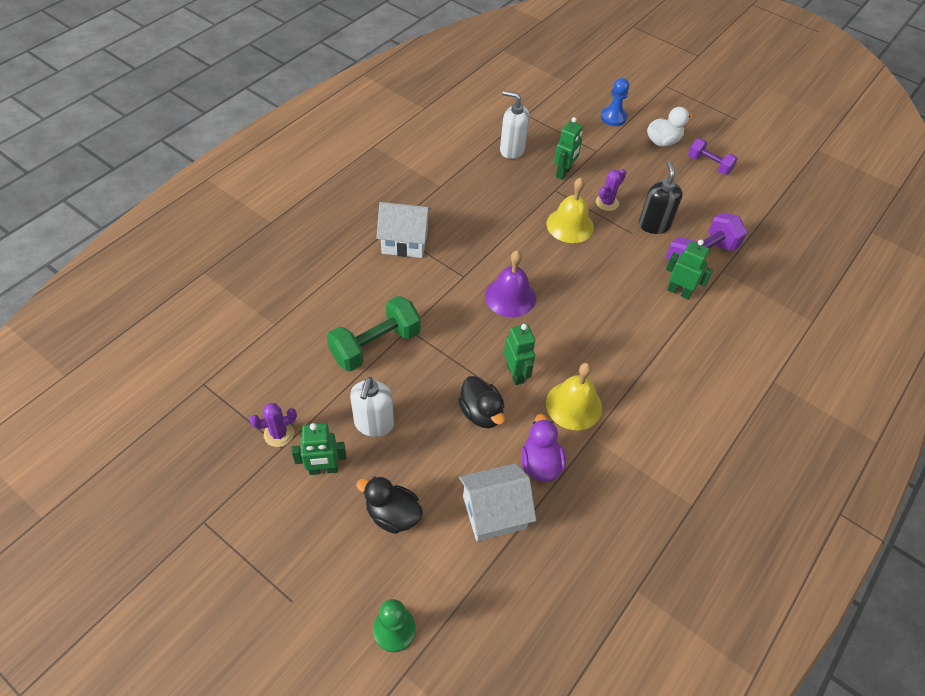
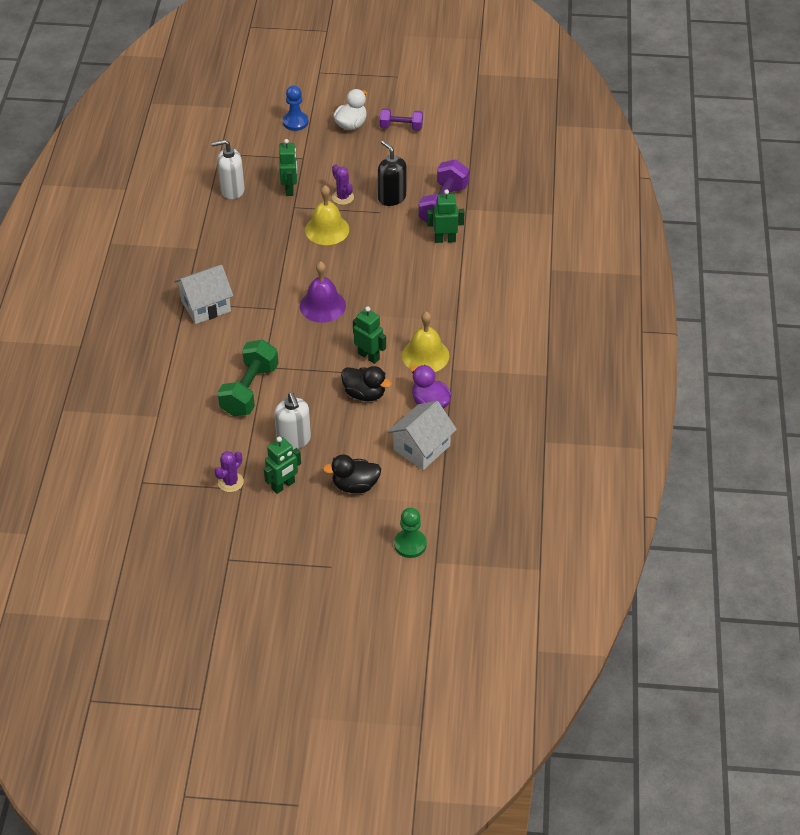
camera: 30 degrees left, 5 degrees down
purple cactus [596,169,626,211] -> purple cactus turned 45 degrees counterclockwise [332,164,354,205]

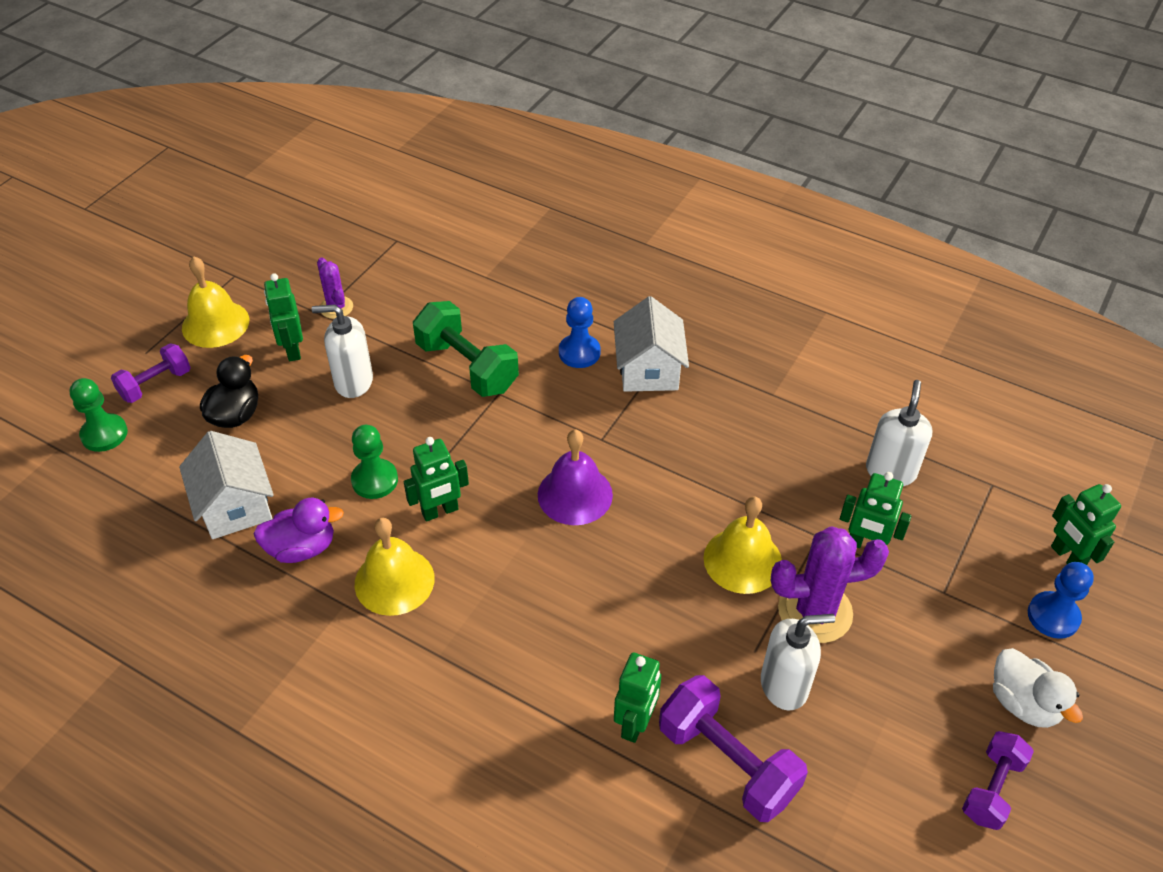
camera: 115 degrees right, 0 degrees up
purple cactus [332,164,354,205] -> purple cactus [771,526,889,643], size x1.80
black duck [341,366,392,401] -> green pawn [351,425,398,499]
black soap dispenser [378,140,406,206] -> white soap dispenser [761,614,835,710]
none -> purple dumbbell [111,343,191,403]
none -> yellow bell [182,257,249,348]
none -> blue pawn [559,297,601,368]
none -> green robot [1051,484,1121,565]

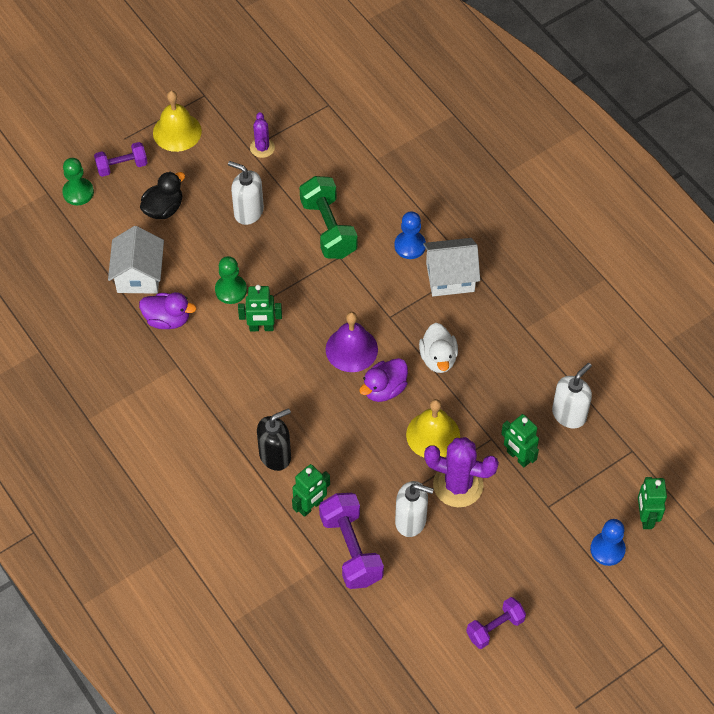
camera: 25 degrees right, 10 degrees up
green robot [264,273,303,361] -> none
yellow bell [355,518,435,616] -> none
white house [614,296,689,392] -> white house turned 60 degrees clockwise [423,238,480,296]
white duck [993,648,1083,728] -> white duck moved to [419,323,458,373]
none -> black soap dispenser [257,408,291,471]
none -> purple duck [359,358,408,402]

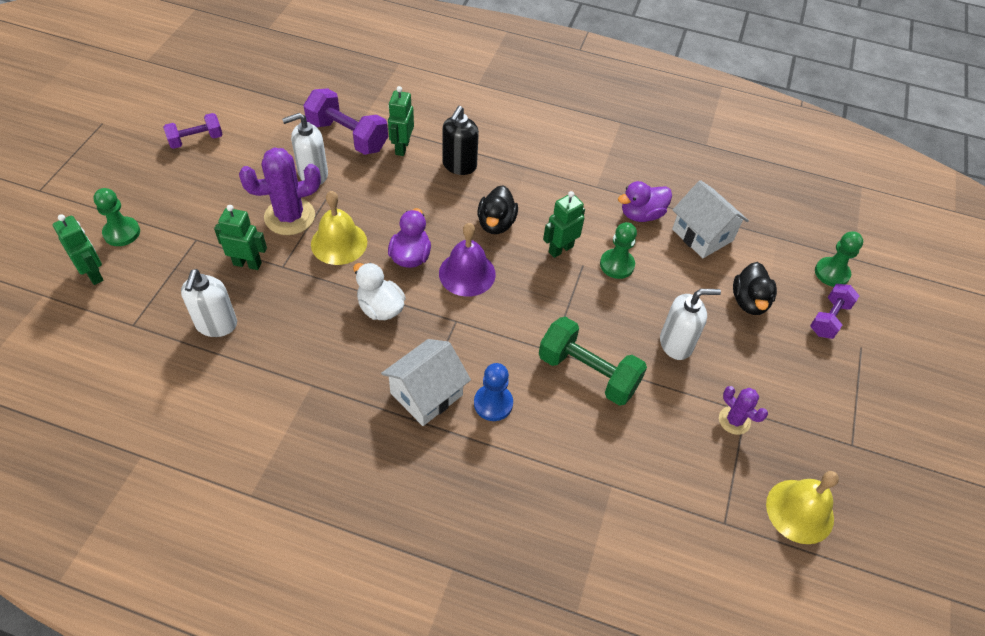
camera: 140 degrees right, 5 degrees down
yellow bell [153,91,202,152] -> yellow bell moved to [766,471,839,544]
purple dumbbell [466,597,526,649] -> purple dumbbell turned 45 degrees clockwise [163,113,223,149]
blue pawn [590,519,626,566] -> green pawn [94,188,140,246]
none -> black duck [477,185,518,234]

